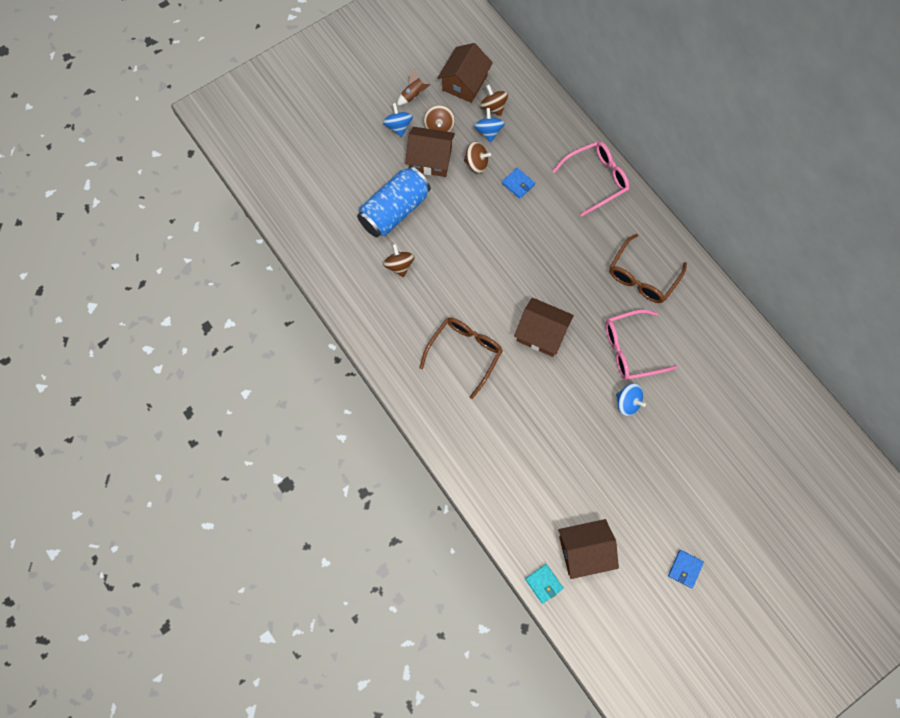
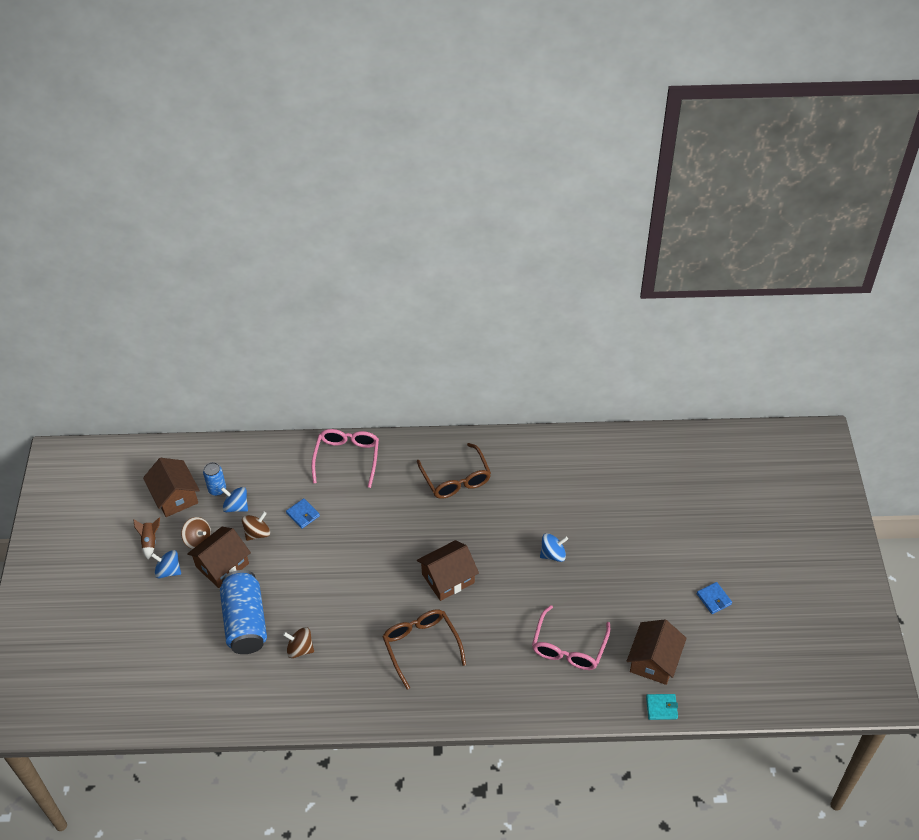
camera: 55 degrees left, 20 degrees down
brown spinning top [480,84,508,116] -> blue can [203,462,226,496]
blue wallet [502,168,535,199] -> blue wallet turned 60 degrees clockwise [286,498,320,529]
pink glasses [605,309,677,380] -> pink glasses moved to [532,605,610,670]

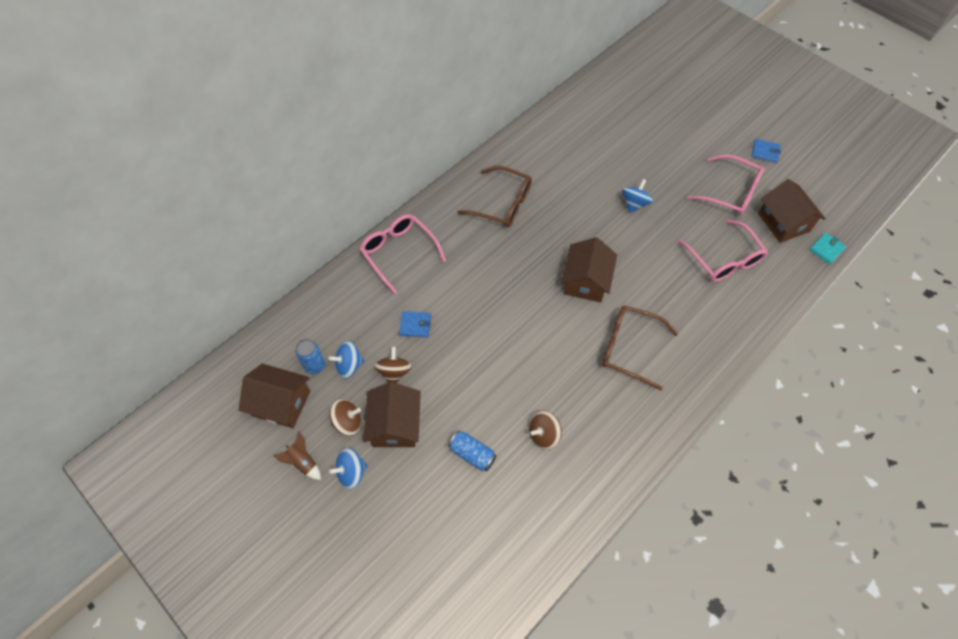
camera: 45 degrees left, 10 degrees up
blue can [220,570,267,654] -> blue can [448,430,496,471], size x0.50
none -> pink glasses [687,154,764,216]

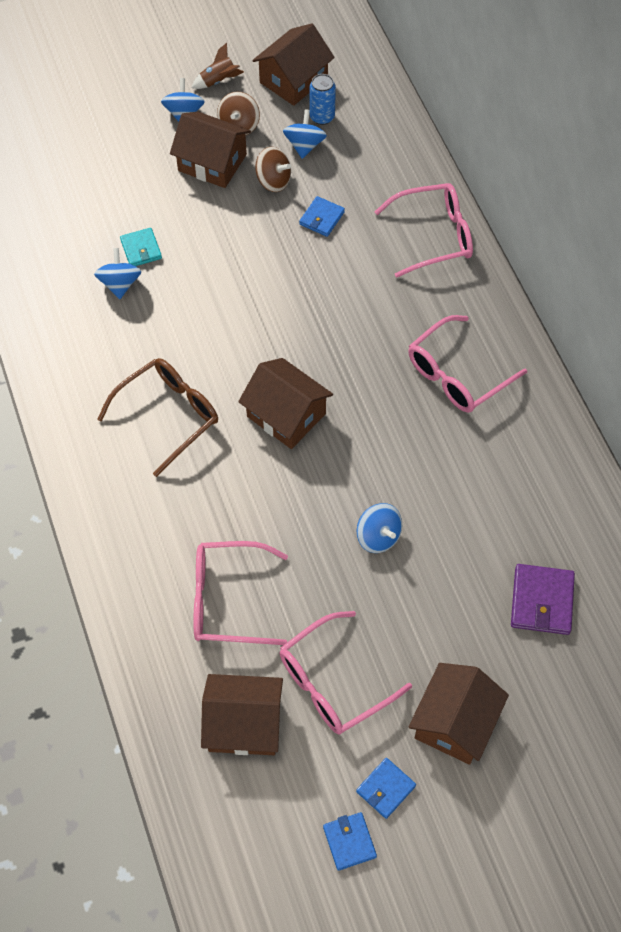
camera: 115 degrees right, 0 degrees up
blue can [448,430,496,471] -> none
brown glasses [458,166,532,228] -> pink glasses [408,315,527,413]
brown spinning top [529,410,562,450] -> blue spinning top [94,248,141,299]
turquoise wallet [810,233,846,264] -> turquoise wallet moved to [120,228,162,266]
none -> blue wallet [323,812,377,871]
none -> brown house [409,663,509,765]
none -> purple wallet [511,564,575,635]

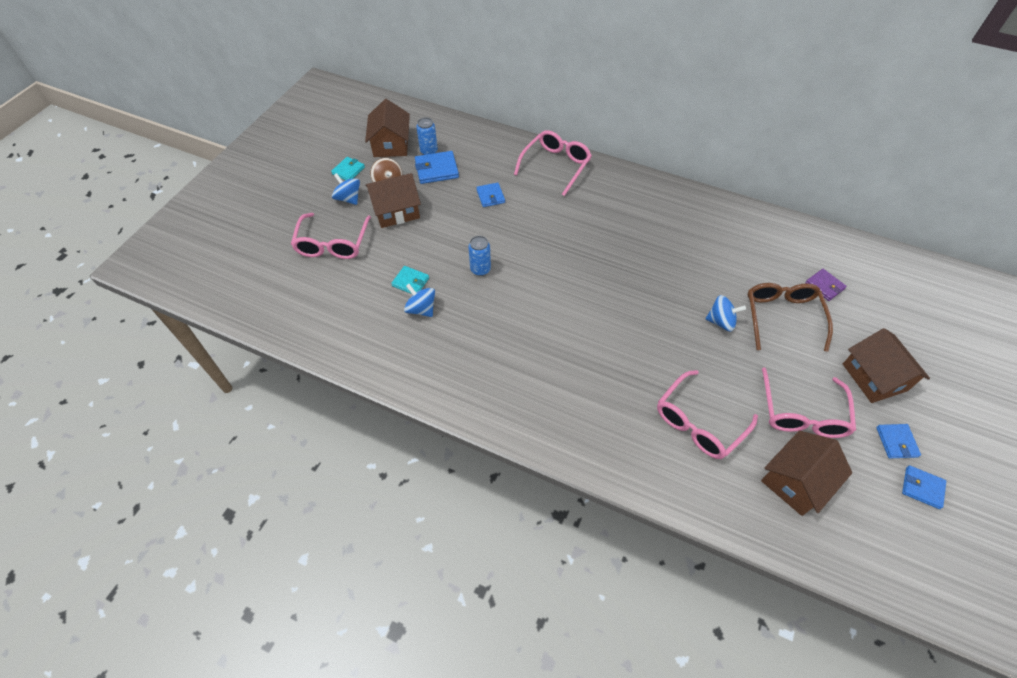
camera: 45 degrees left, 5 degrees down
brown glasses [97,358,218,477] -> brown glasses moved to [748,283,833,352]
brown rocket [191,43,244,89] -> turquoise wallet [331,157,365,180]
brown house [238,358,333,449] -> none
brown spinning top [255,147,291,192] -> none
blue spinning top [283,109,327,159] -> blue wallet [415,151,459,184]
pink glasses [408,315,527,413] -> pink glasses moved to [291,213,371,259]
purple wallet [511,564,575,635] -> purple wallet [805,269,847,301], size x0.65
none -> blue can [468,236,491,276]

